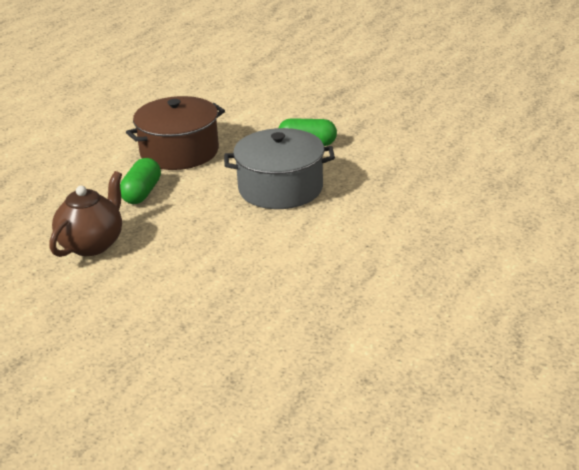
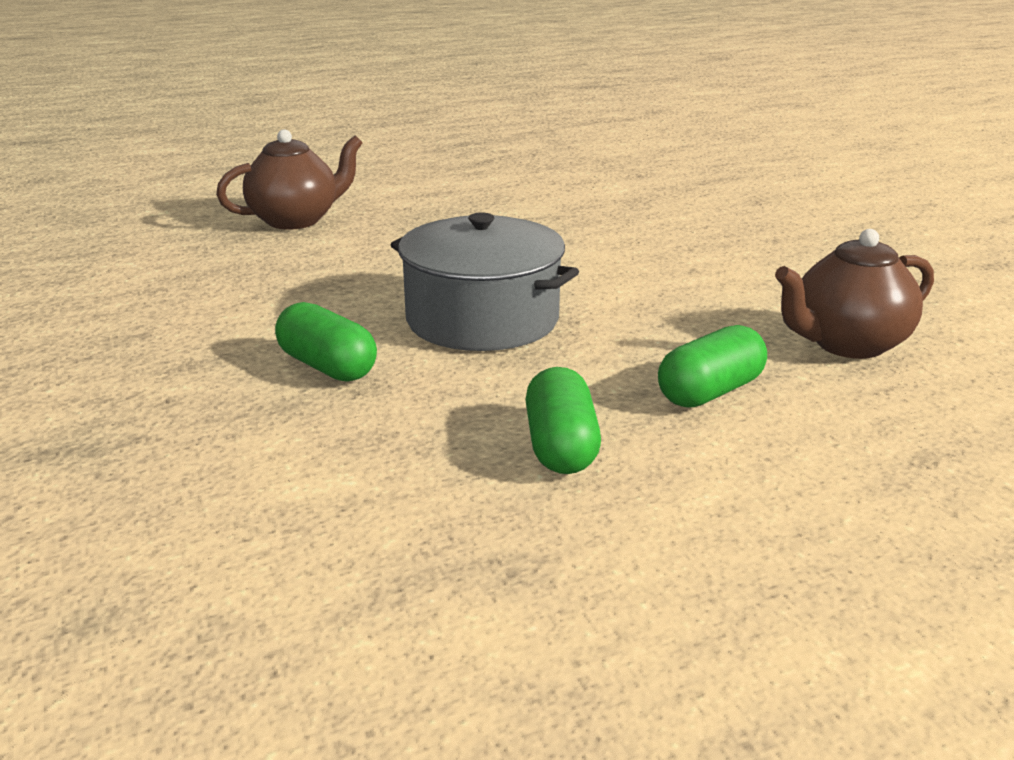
camera: 145 degrees left, 5 degrees down
brown pot [126,96,225,170] -> green capsule [525,367,601,474]
none -> brown teapot [216,129,363,230]

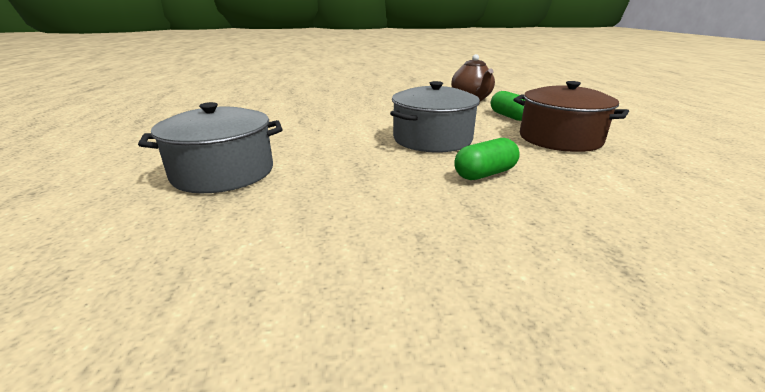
camera: 75 degrees left, 0 degrees up
brown teapot [216,129,363,230] -> grey pot [138,102,282,193]
green capsule [525,367,601,474] -> brown pot [513,81,629,152]

